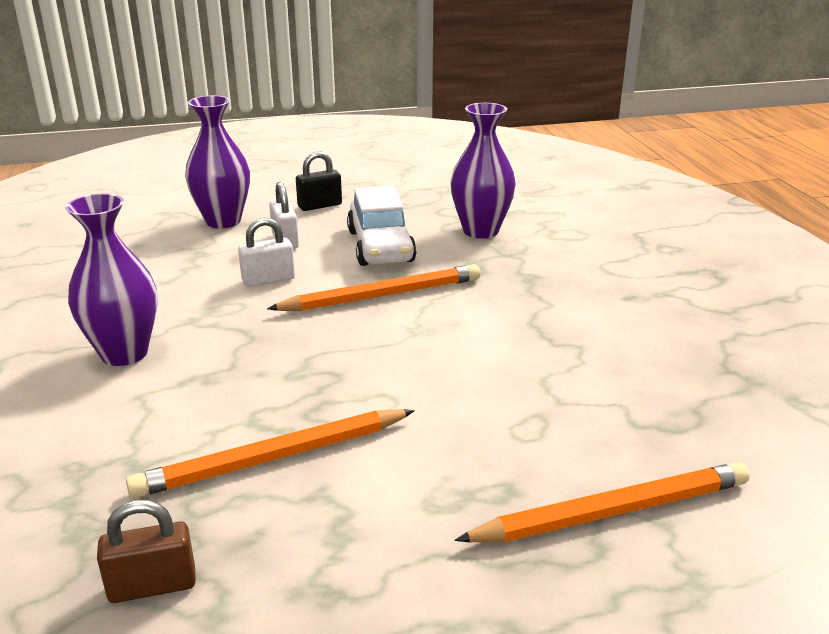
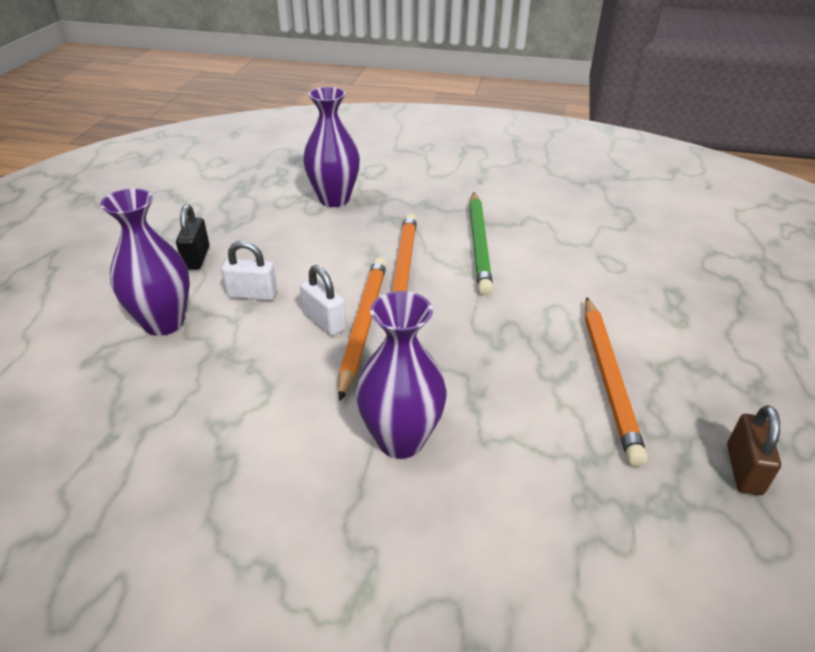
camera: 65 degrees left, 10 degrees up
white padlock [238,218,295,287] -> white padlock turned 45 degrees counterclockwise [300,265,346,336]
white car [347,186,417,266] -> none
orange pencil [455,462,749,542] -> orange pencil moved to [338,257,387,401]
none -> green pencil [469,192,493,295]

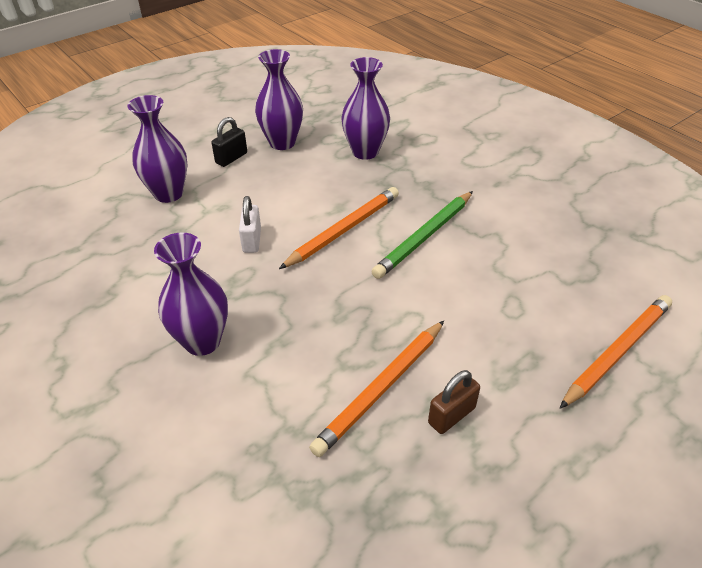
camera: 40 degrees right, 5 degrees up
white padlock [221,241,277,301] -> none
orange pencil [338,257,387,401] -> orange pencil moved to [560,295,672,409]
brown padlock [727,405,781,495] -> brown padlock moved to [428,370,480,434]
none -> purple vase [255,49,303,150]

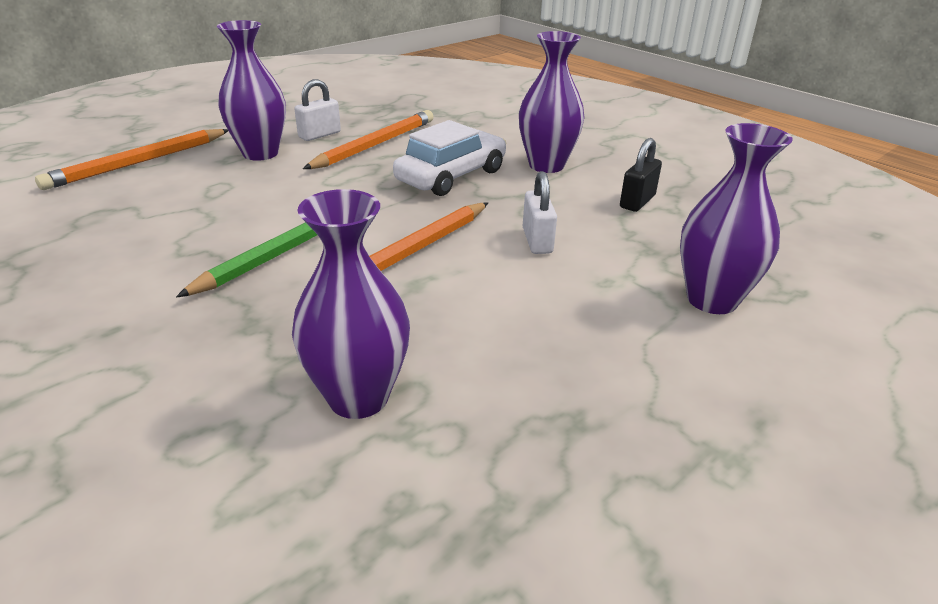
camera: 175 degrees right, 10 degrees down
black padlock [211,117,247,167] -> black padlock moved to [620,138,662,212]
purple vase [255,49,303,150] -> purple vase moved to [217,20,286,161]
brown padlock [428,370,480,434] -> white padlock [294,79,341,141]
none -> white car [393,120,507,196]

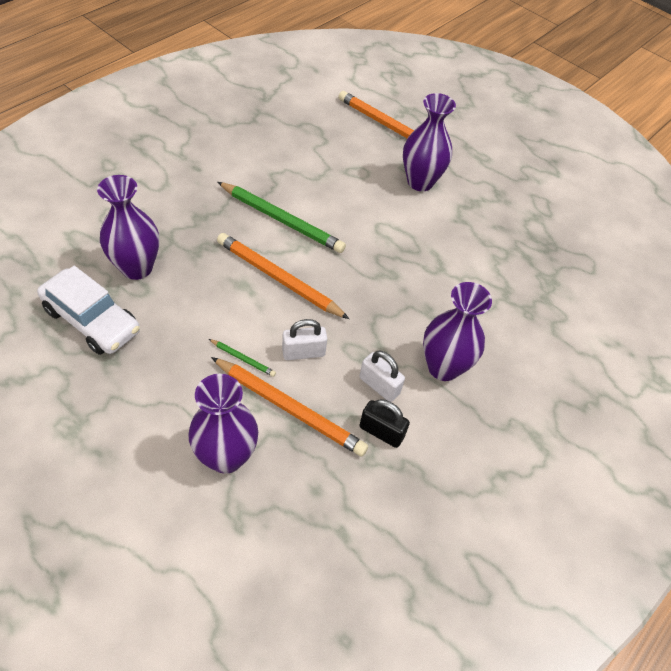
camera: 80 degrees right, 20 degrees up
white padlock [294,79,341,141] -> white padlock moved to [359,351,405,402]
orange pencil [303,110,433,169] -> orange pencil moved to [211,357,368,456]
white car [393,120,507,196] -> white car moved to [37,266,140,355]
none -> green pencil [209,339,276,377]

